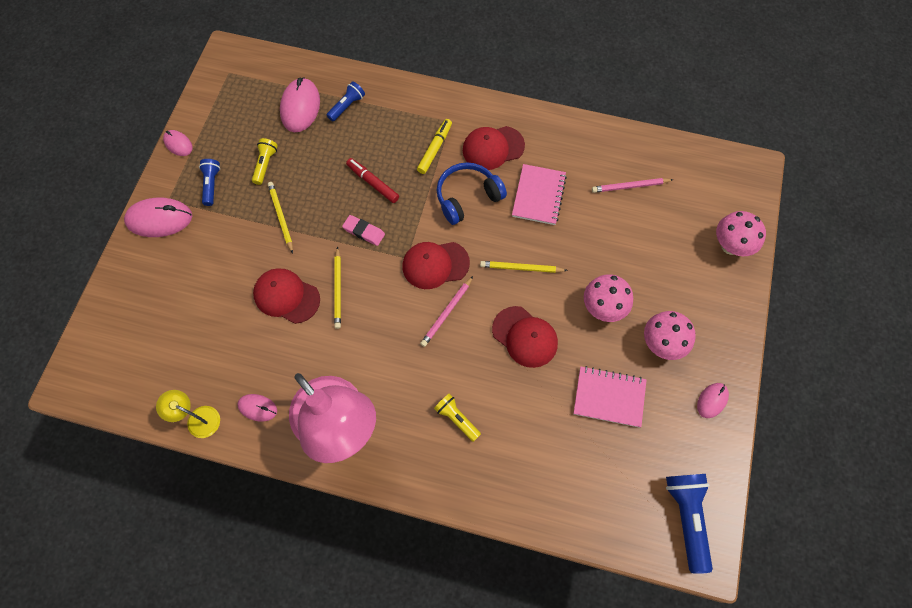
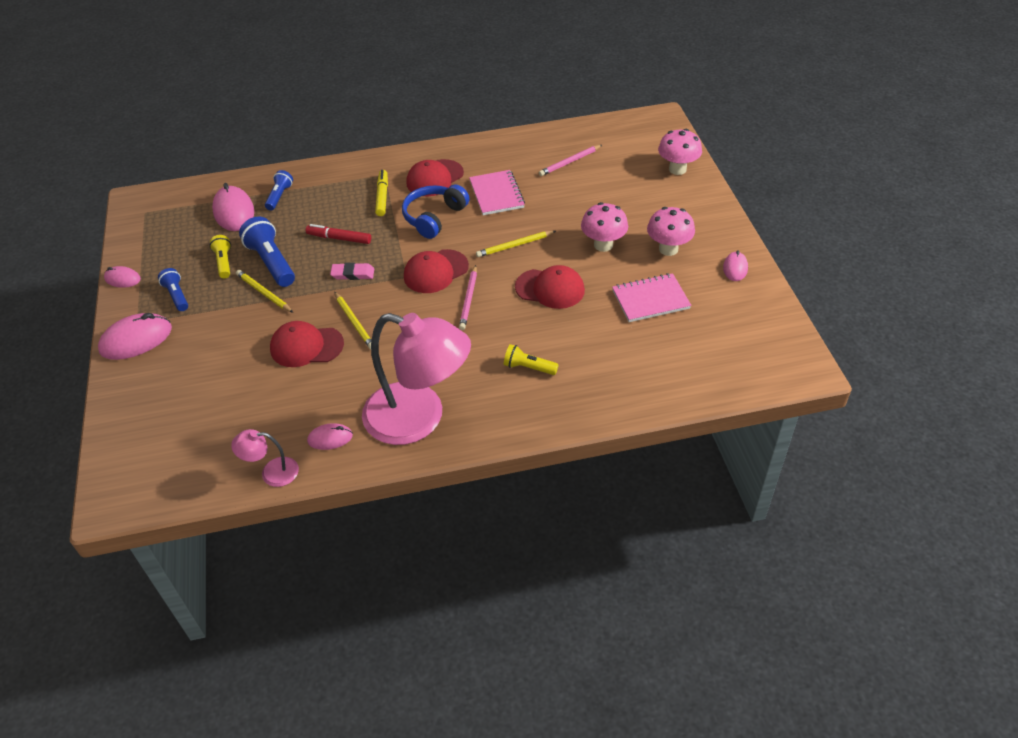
camera: 25 degrees left, 20 degrees down
yellow lamp [156,390,220,438] -> pink lamp [231,429,299,487]
blue flashlight [666,474,713,574] -> blue flashlight moved to [239,216,295,287]

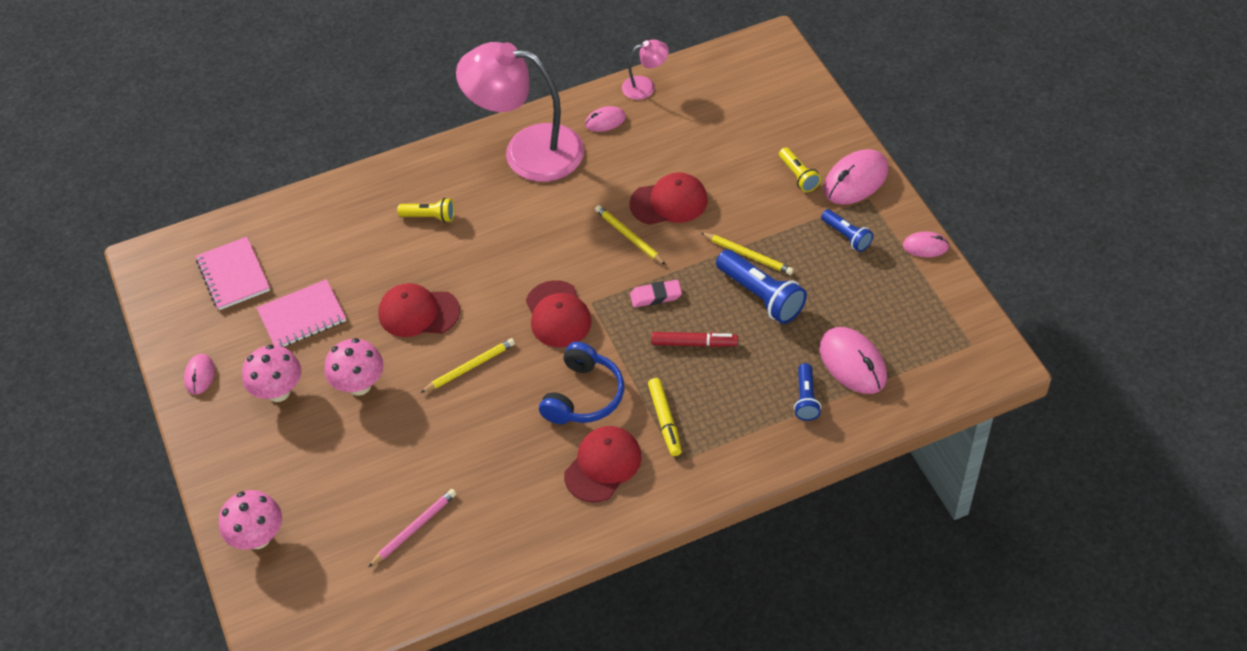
camera: 170 degrees right, 5 degrees up
yellow flashlight [209,235,231,278] -> yellow flashlight moved to [779,147,821,192]
red cap [404,249,469,293] -> red cap turned 120 degrees clockwise [526,280,592,347]
pink pencil [459,265,477,330] -> none
pink notebook [469,170,525,215] -> pink notebook moved to [196,237,270,310]

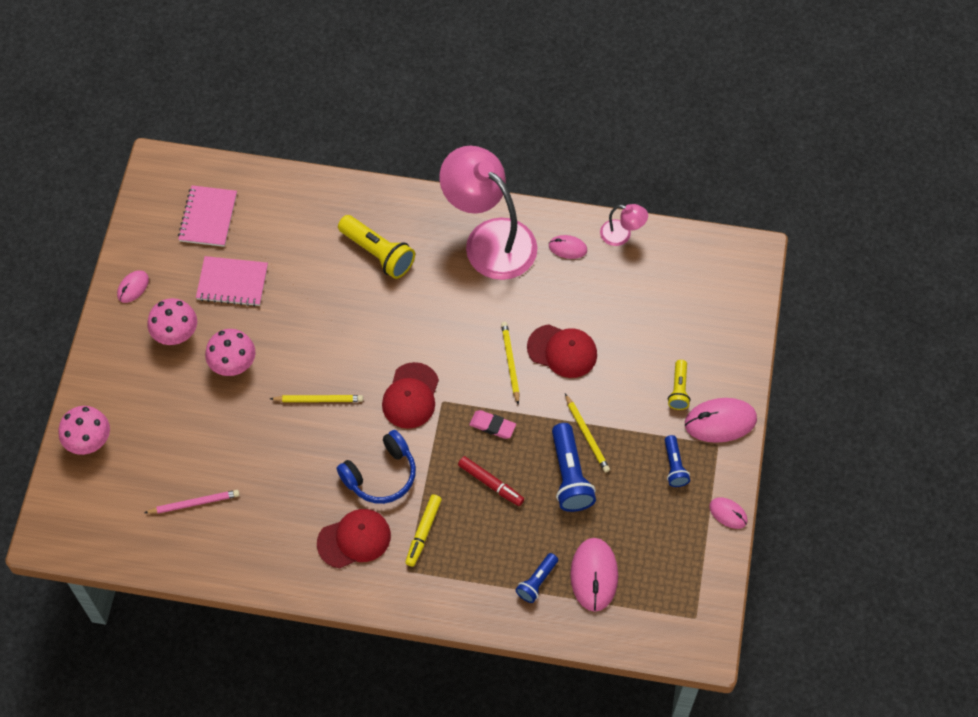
camera: 30 degrees right, 10 degrees up
red cap [378,283,460,337] -> none
yellow flashlight [397,198,454,223] -> yellow flashlight [338,215,415,279], size x1.71

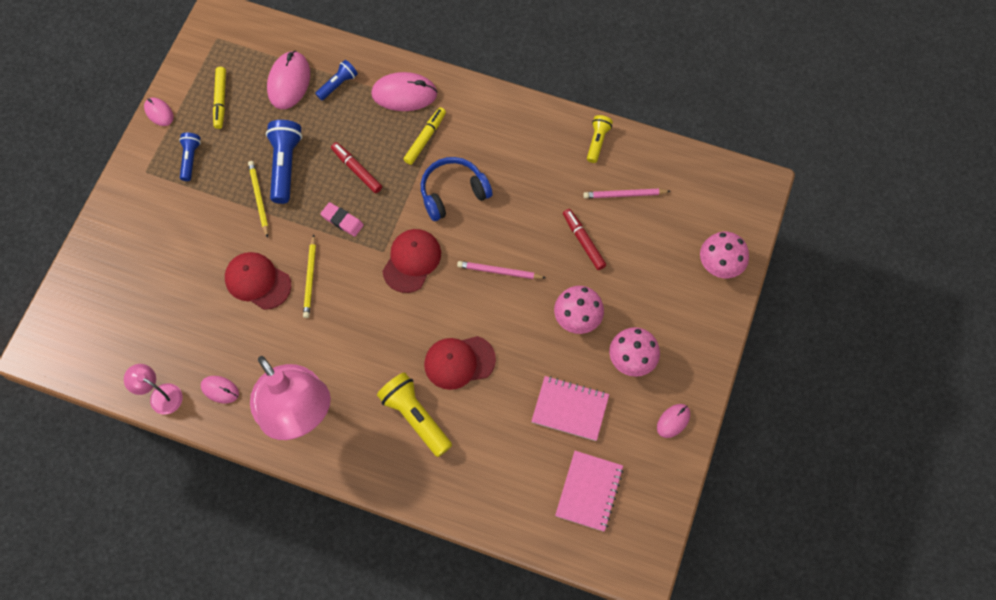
camera: 170 degrees left, 5 degrees up
yellow pencil [270,395,363,402] -> pink pencil [457,261,546,279]
red cap [317,509,391,568] -> red cap moved to [424,336,496,390]
yellow flashlight [668,360,691,410] -> yellow flashlight moved to [587,115,613,163]
pink mouse [685,398,757,443] -> pink mouse moved to [371,72,438,111]
none -> yellow marker [213,67,226,129]
none -> red marker [563,209,606,270]

